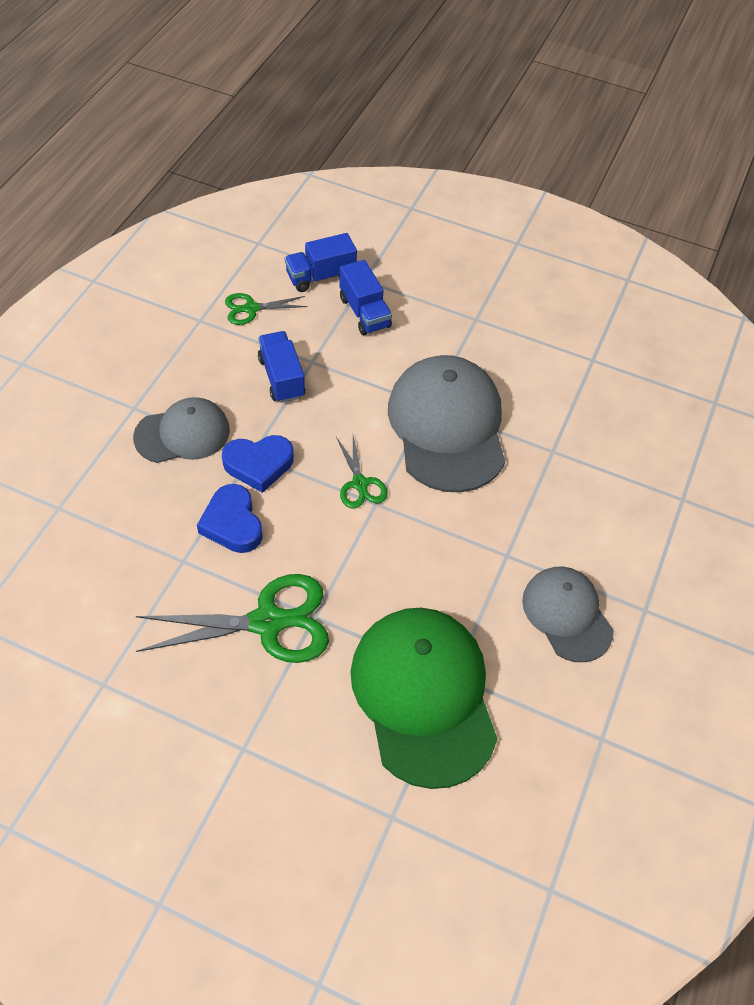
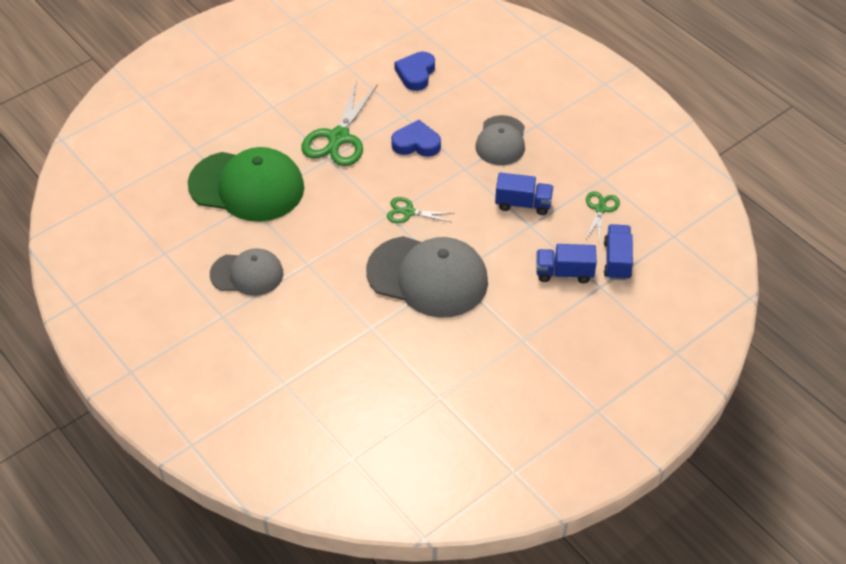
camera: 120 degrees right, 5 degrees down
blue heart [222,435,294,493] -> blue heart moved to [394,52,435,91]

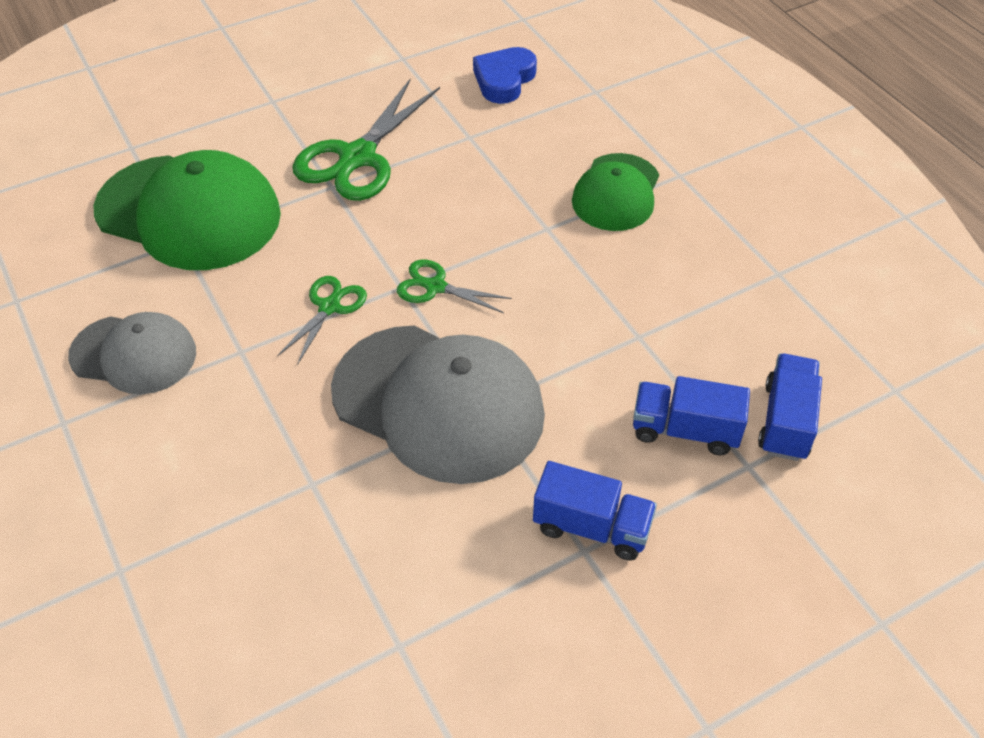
camera: 10 degrees right, 0 degrees up
blue heart [391,120,441,157] -> none
grey cap [476,115,525,165] -> green cap [572,153,659,231]
blue truck [495,173,553,215] -> blue truck moved to [533,461,657,560]
green scissors [586,191,620,241] -> green scissors moved to [277,276,367,365]

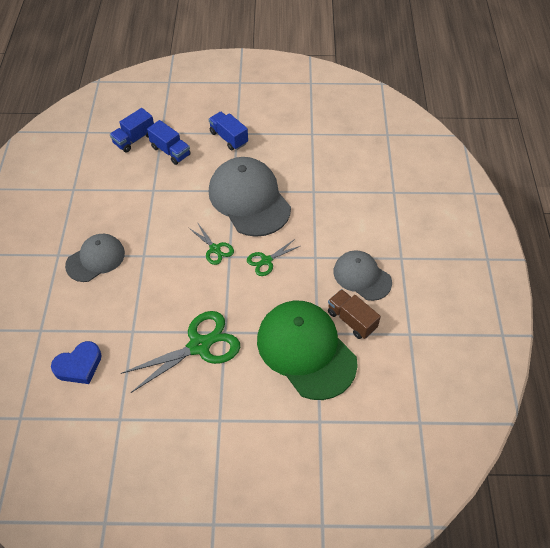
camera: 150 degrees left, 5 degrees up
green cap [572,153,659,231] -> grey cap [65,234,125,282]
none -> brown truck [328,289,381,339]

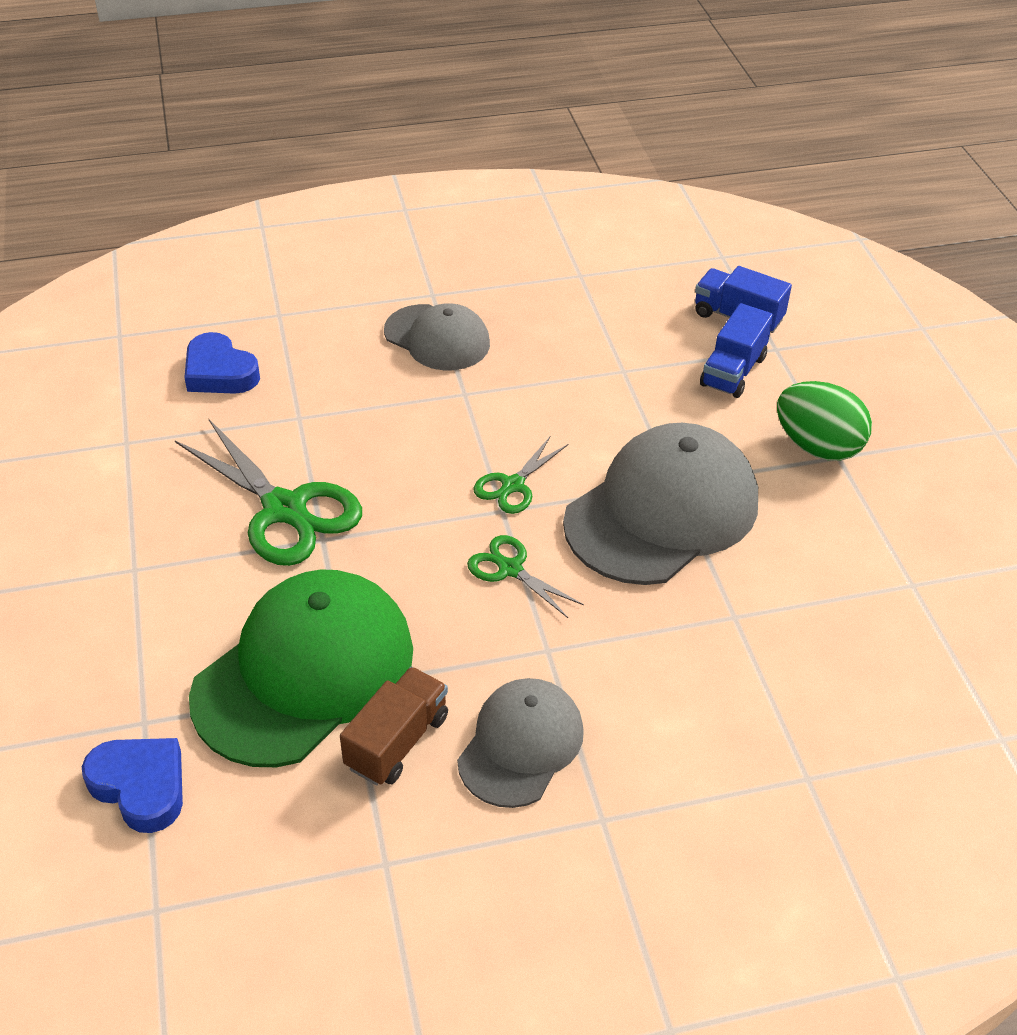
camera: 75 degrees right, 10 degrees down
blue truck [209,112,248,151] -> green egg [777,381,872,461]
none -> blue heart [82,738,183,833]

